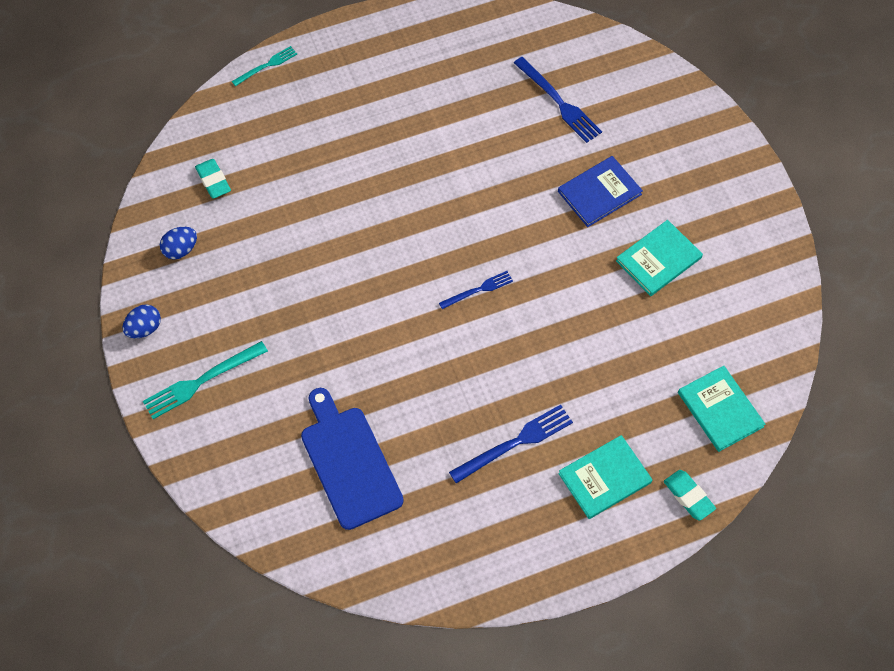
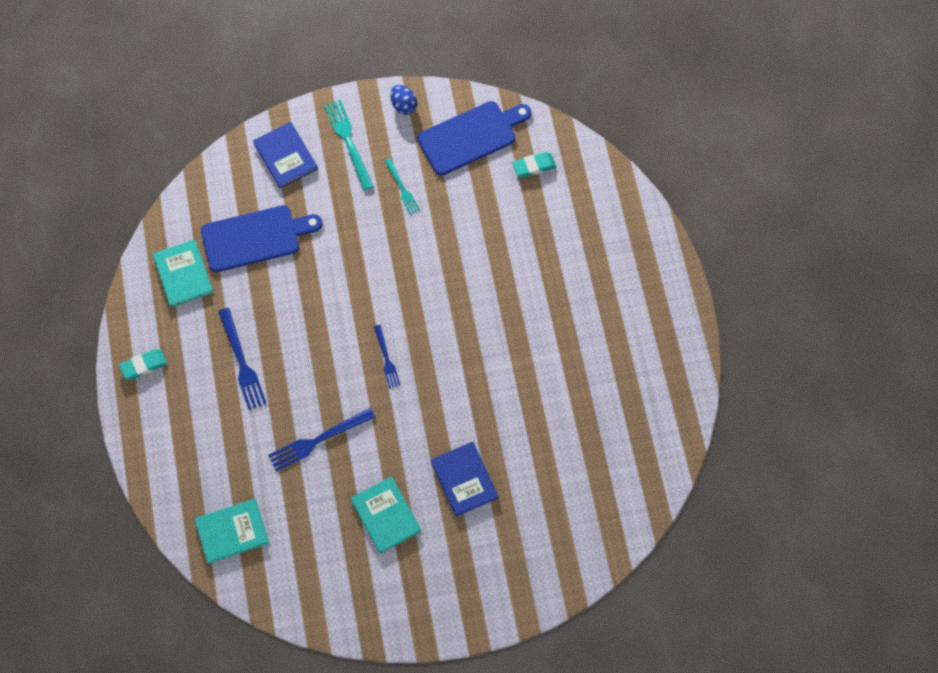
camera: 100 degrees right, 5 degrees up
blue egg [160,227,197,259] -> blue cutting board [417,101,531,176]
turquoise fork [232,46,297,86] -> turquoise fork moved to [385,158,420,214]
blue fork [514,57,602,143] -> blue fork moved to [268,408,376,472]
turquoise book [558,435,653,519] -> turquoise book moved to [153,239,214,307]
turquoise eraser [664,470,716,520] -> turquoise eraser moved to [119,349,168,380]
none -> blue book [253,122,318,188]

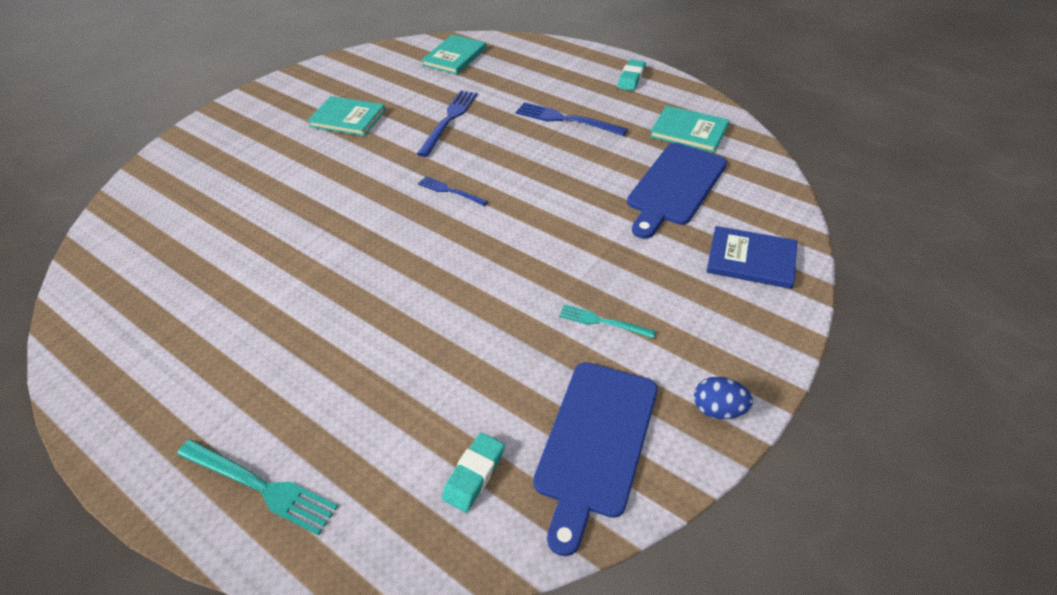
camera: 140 degrees right, 20 degrees down
turquoise fork [324,100,374,191] -> turquoise fork moved to [177,439,338,536]
blue book [431,442,499,517] -> none

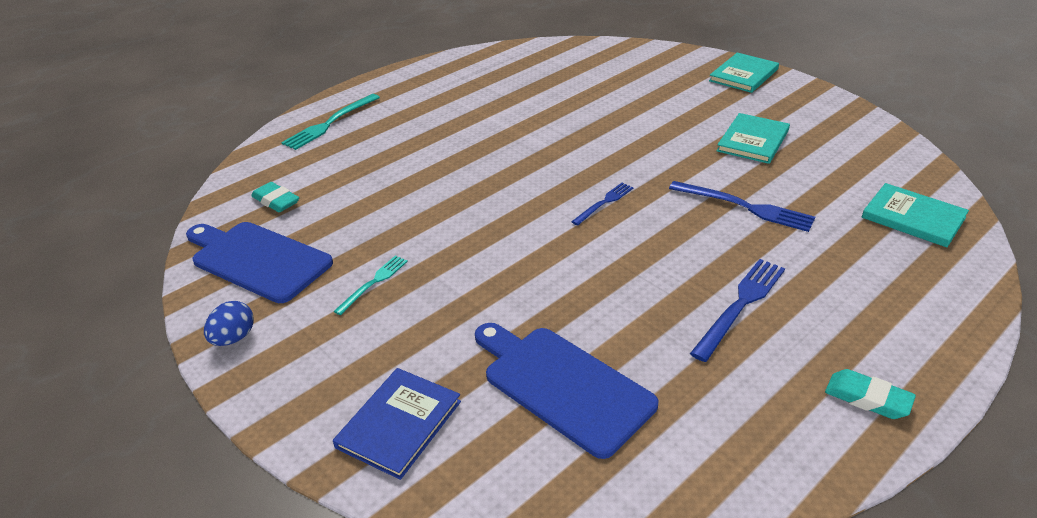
camera: 100 degrees right, 10 degrees down
turquoise book [650,105,730,153] -> turquoise book moved to [709,53,779,93]

